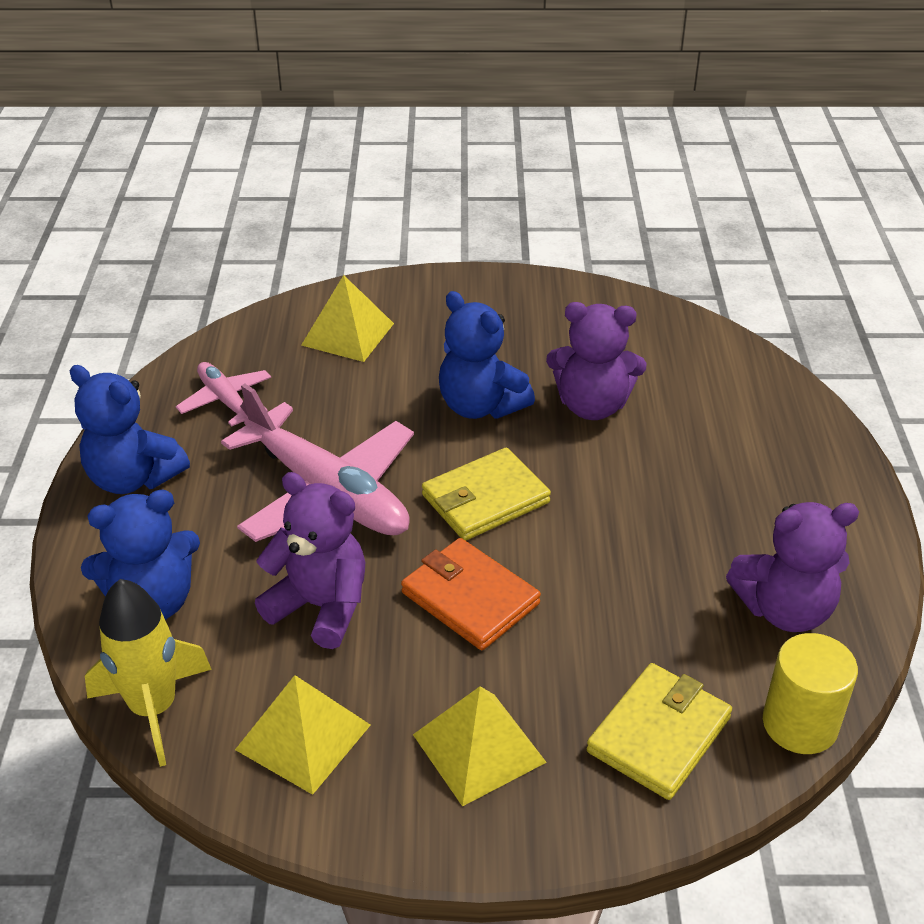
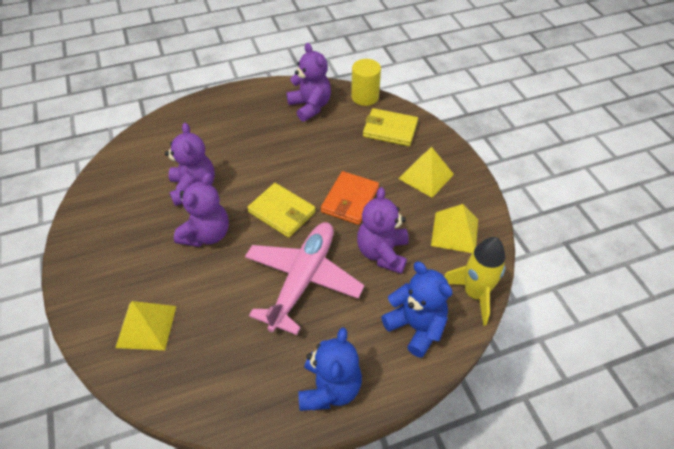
camera: 110 degrees left, 10 degrees up
pink plane [176,362,271,427] -> none
blue teddy bear [439,291,535,419] -> purple teddy bear [174,173,229,247]

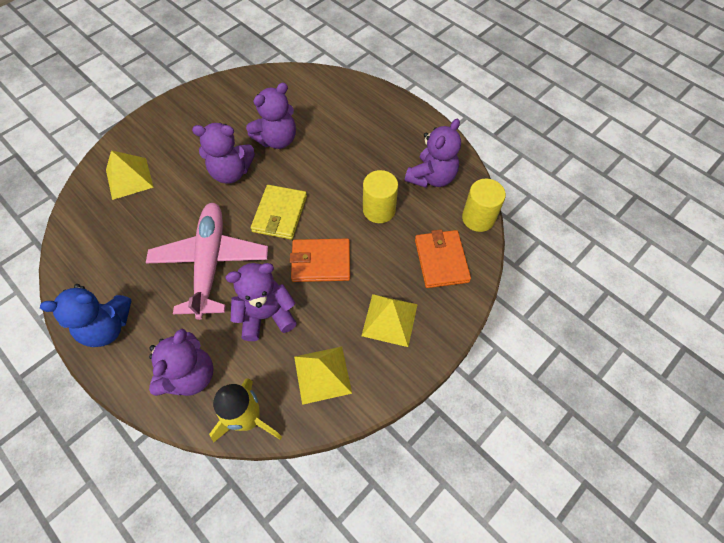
camera: 65 degrees right, 10 degrees up
pink plane [245,222,364,335] -> pink plane turned 90 degrees counterclockwise [146,203,268,320]
yellow wallet [363,108,418,146] -> orange wallet [415,230,471,288]
blue teddy bear [381,262,453,358] -> purple teddy bear [149,329,214,396]
none -> yellow cylinder [363,170,398,223]

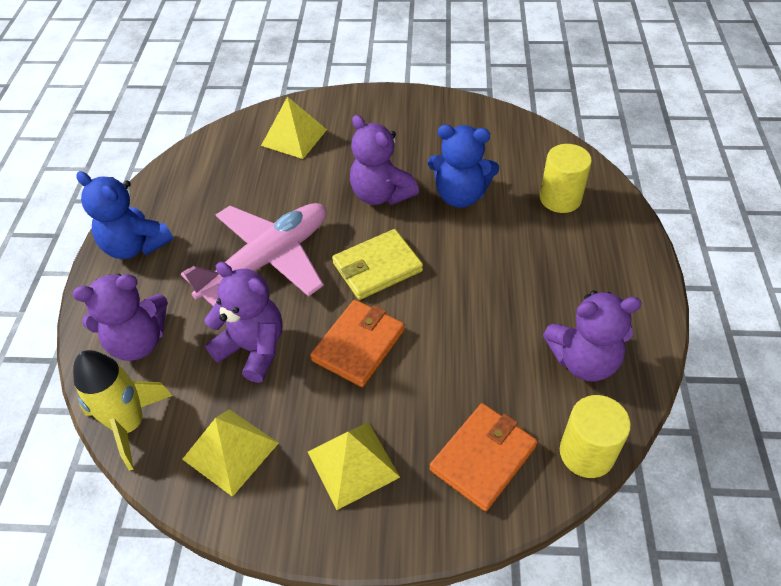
camera: 50 degrees right, 10 degrees down
purple teddy bear [246,83,296,149] -> blue teddy bear [428,125,499,208]
orange wallet [290,239,350,282] -> orange wallet turned 75 degrees clockwise [310,300,405,387]
yellow cylinder [363,170,398,223] -> yellow cylinder moved to [540,144,592,213]

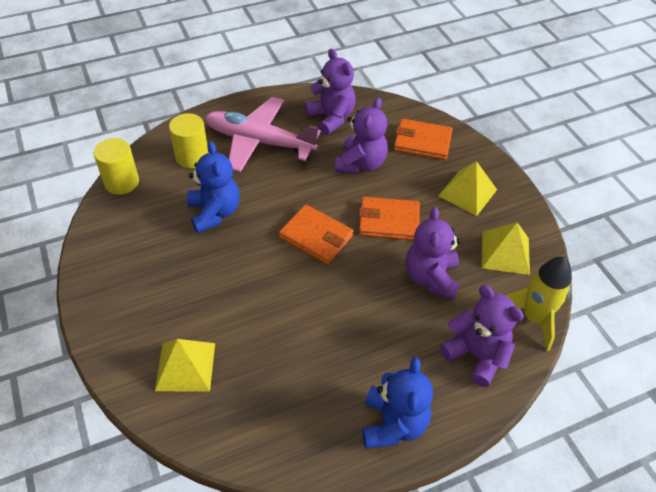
camera: 120 degrees left, 0 degrees up
pink plane [181,203,327,306] -> pink plane moved to [205,97,321,172]
yellow wallet [332,229,423,300] -> orange wallet [279,204,354,264]
purple teddy bear [350,115,419,205] -> purple teddy bear moved to [335,97,388,174]
yellow cylinder [560,395,631,478] -> yellow cylinder moved to [94,138,139,195]

